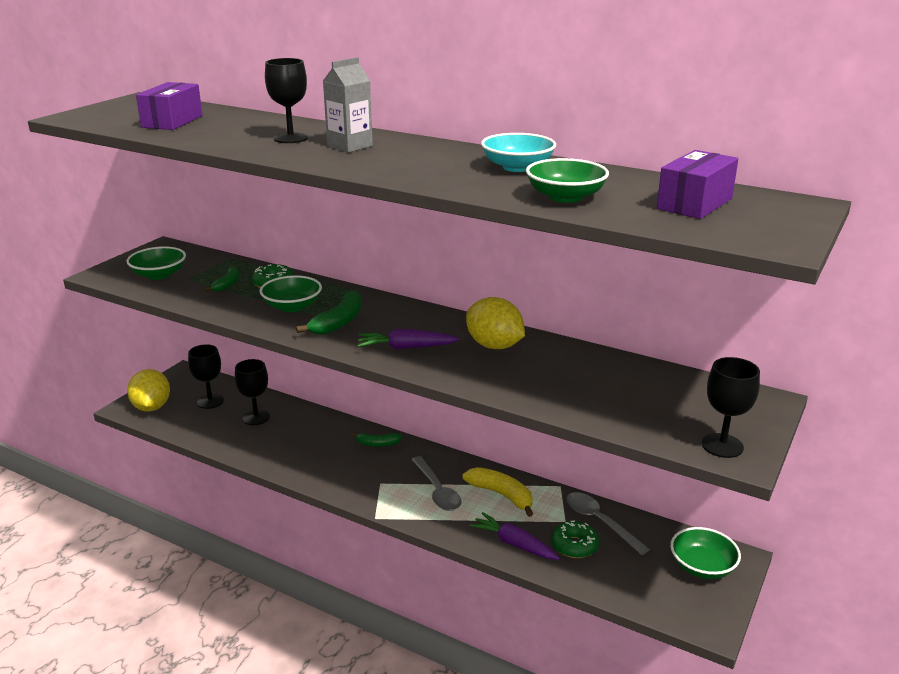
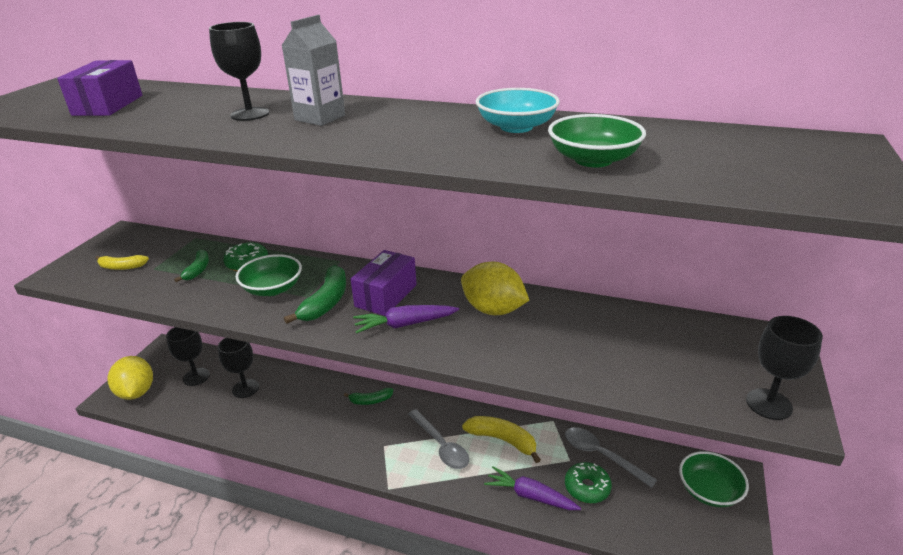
camera: 10 degrees left, 5 degrees up
green bowl [126,246,186,280] -> yellow banana [96,255,149,270]
purple box [657,150,738,219] -> purple box moved to [350,250,417,316]

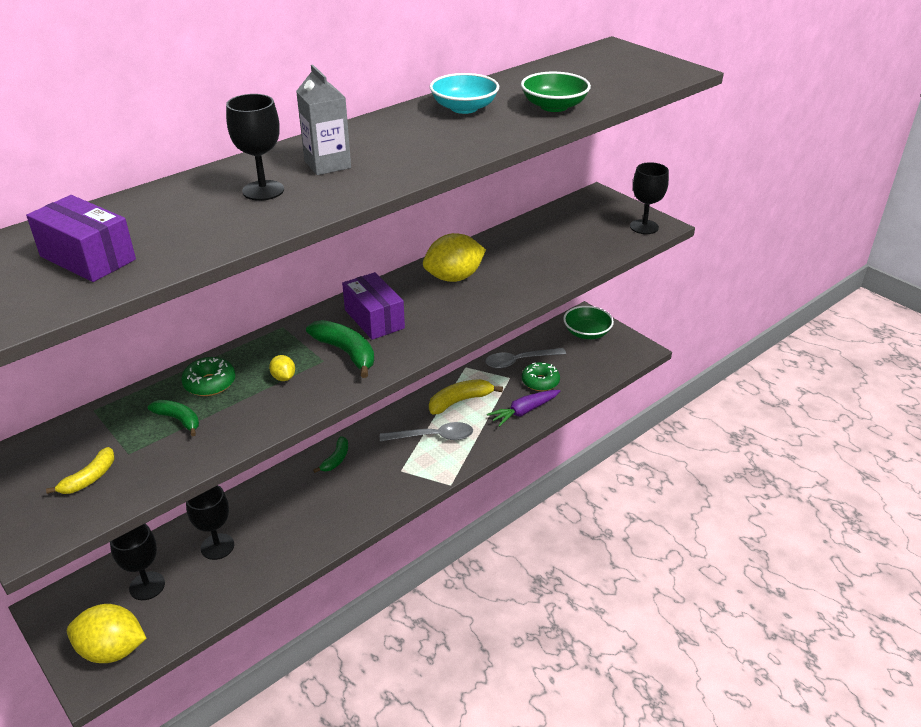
camera: 60 degrees left, 5 degrees up
green bowl [236,254,302,296] -> yellow lemon [269,355,295,381]
purple carrot [353,305,459,333] -> none

